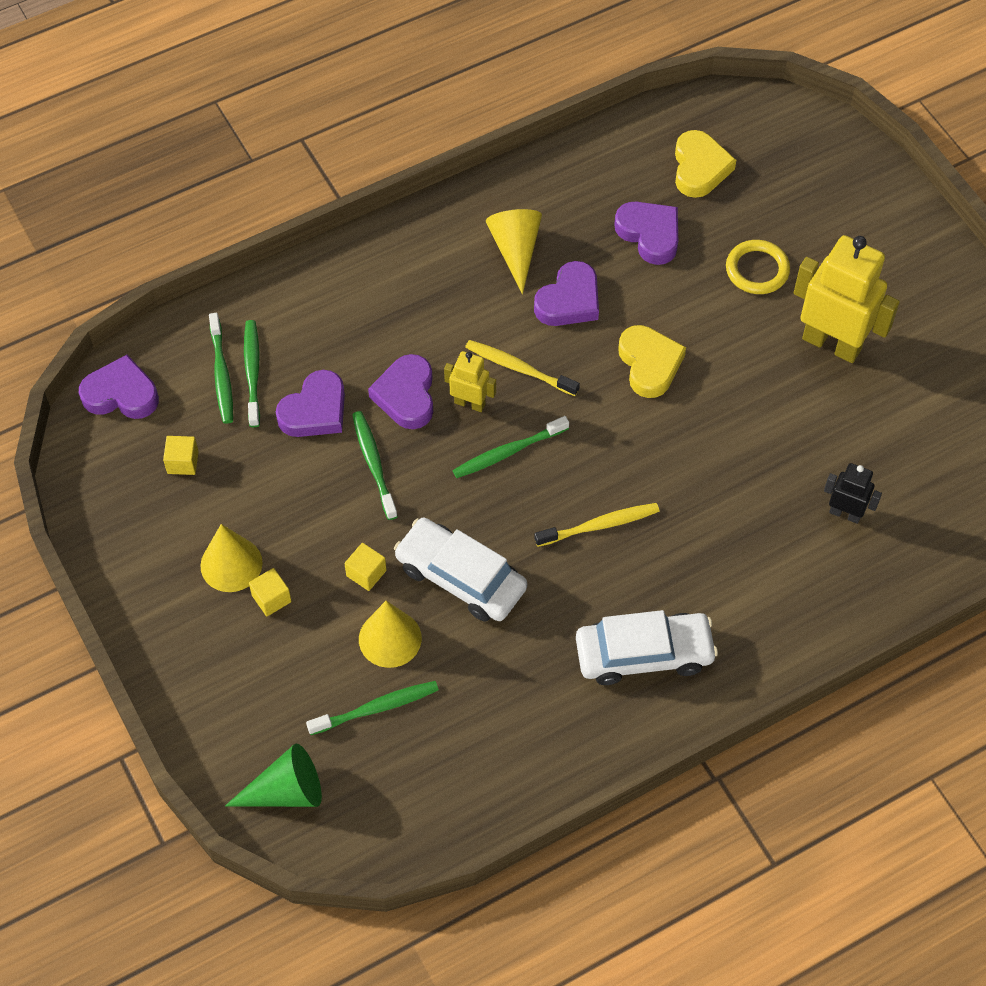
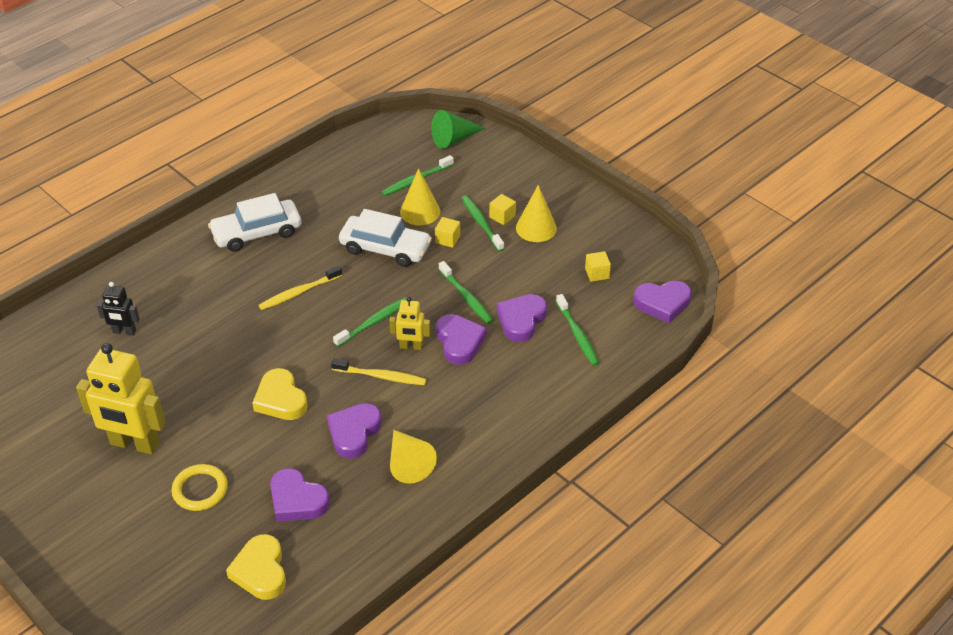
camera: 165 degrees right, 15 degrees down
green toothbrush [209,313,233,424] -> green toothbrush moved to [462,195,504,251]

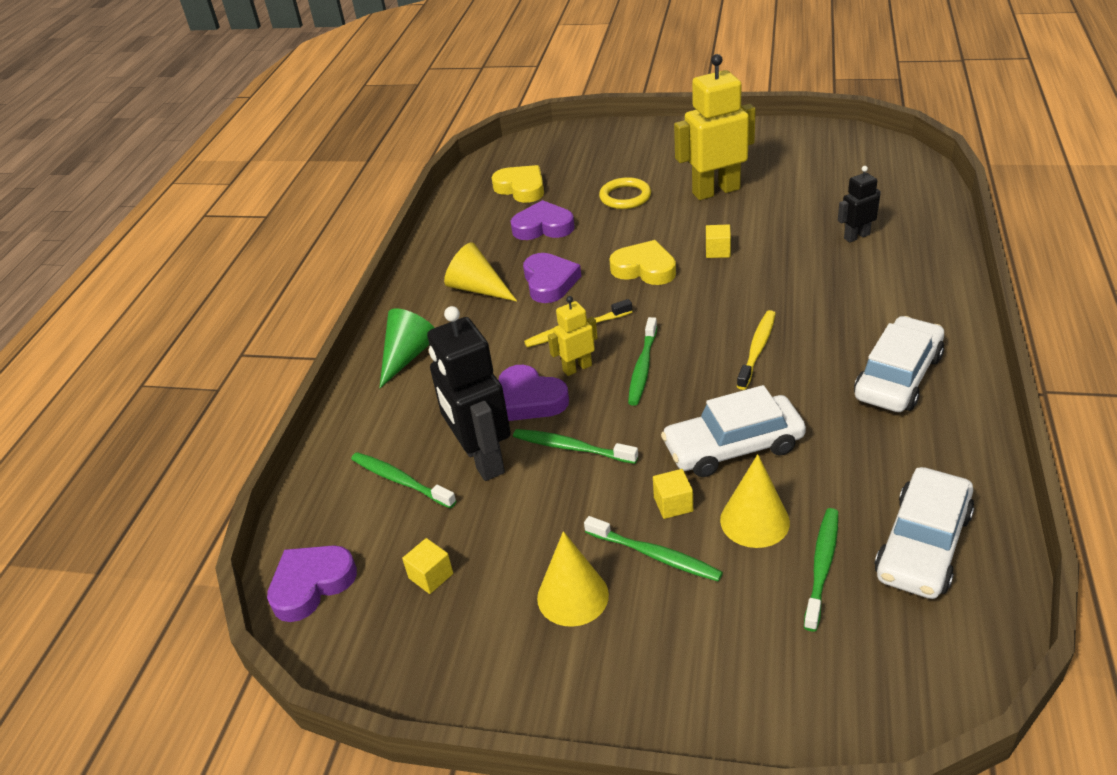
camera: 150 degrees right, 5 degrees down
green cone [431,110,485,149] -> green cone moved to [379,308,435,388]
yellow cube [489,194,516,225] -> yellow cube moved to [706,224,731,258]
purple heart [497,294,547,342] -> black robot [427,306,511,481]
none -> white car [875,467,975,599]

